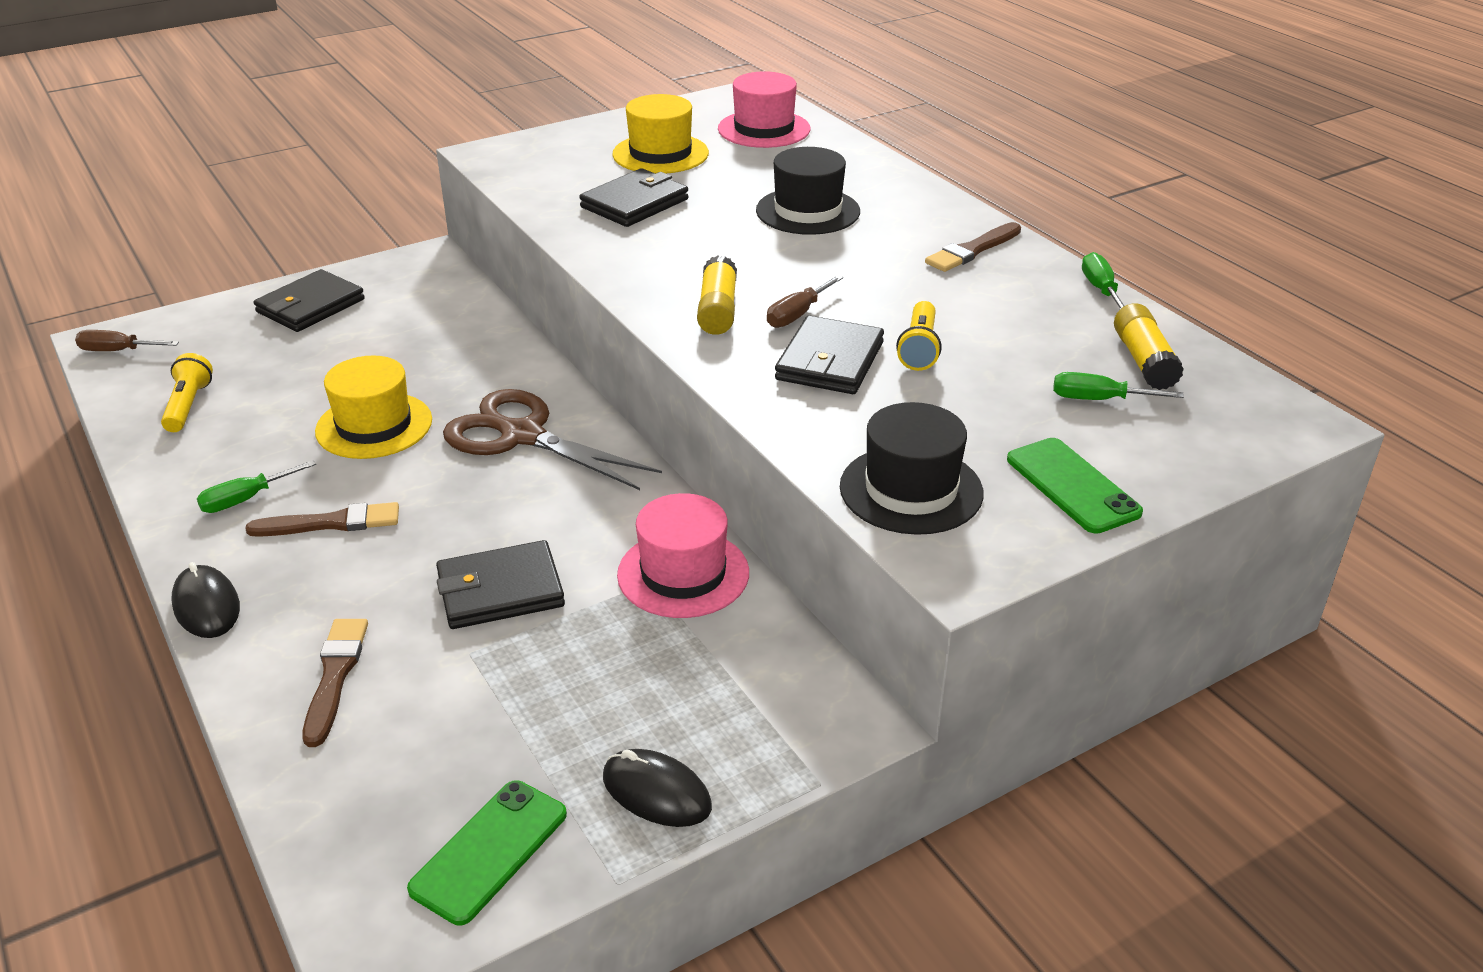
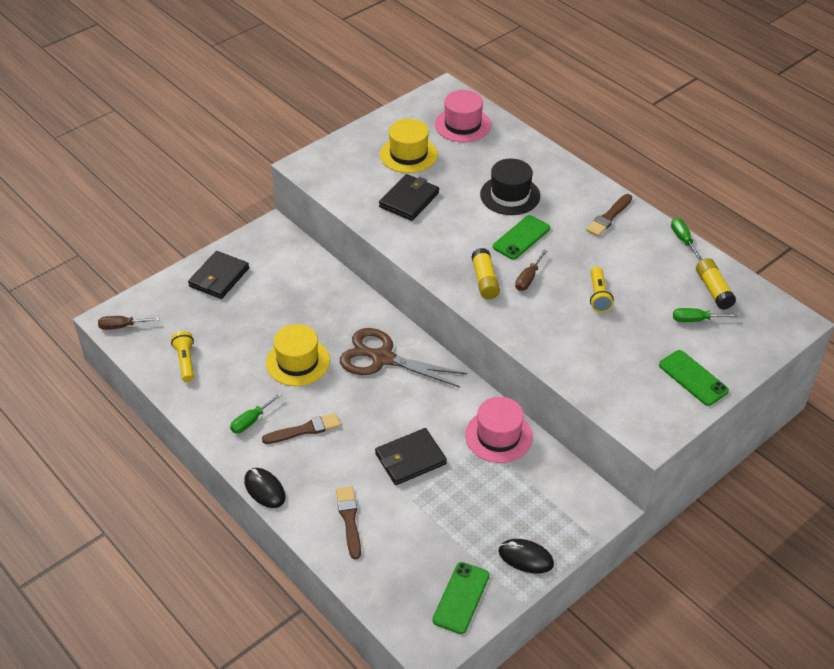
camera: 10 degrees left, 10 degrees up
black wallet [775,315,884,394] -> none
black hat [840,402,984,535] -> none
none -> green phone [493,215,550,260]

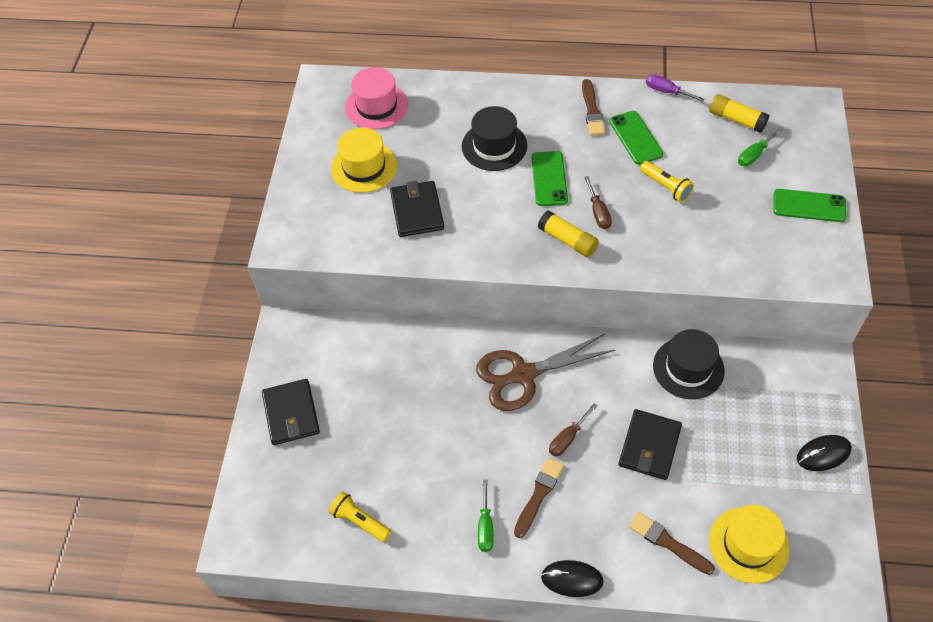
camera: 40 degrees left, 10 degrees up
brown screwdriver [98,316,159,330] -> brown screwdriver moved to [549,403,597,457]
yellow hat [266,324,330,386] -> yellow hat moved to [709,505,789,583]
green phone [433,562,489,634] -> green phone moved to [610,111,663,165]
pink hat [465,397,533,463] -> black hat [653,329,725,399]
green screwdriver [671,218,703,261] -> purple screwdriver [646,75,705,102]

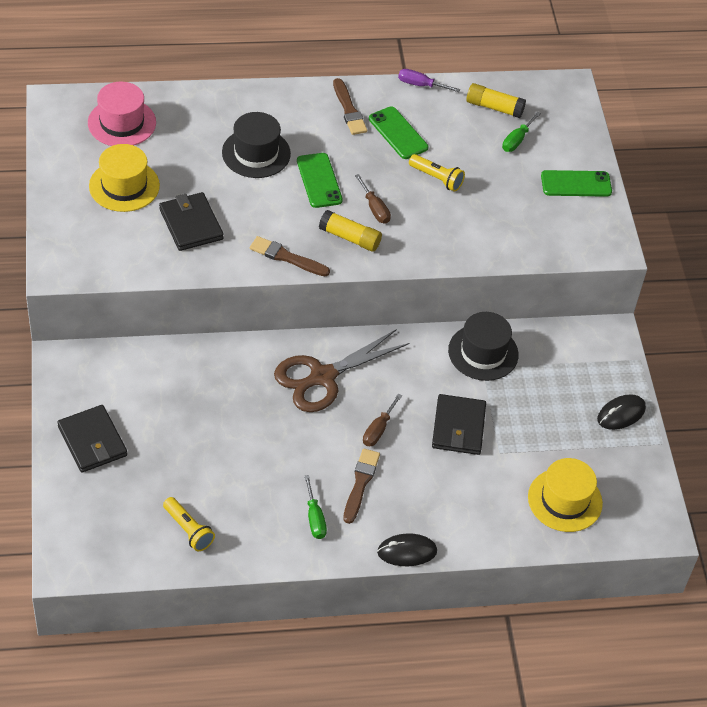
camera: 20 degrees left, 5 degrees down
yellow flashlight [329,492,391,542] -> yellow flashlight turned 150 degrees counterclockwise [163,497,215,552]
brown brush [629,512,715,575] -> brown brush moved to [250,236,330,276]

